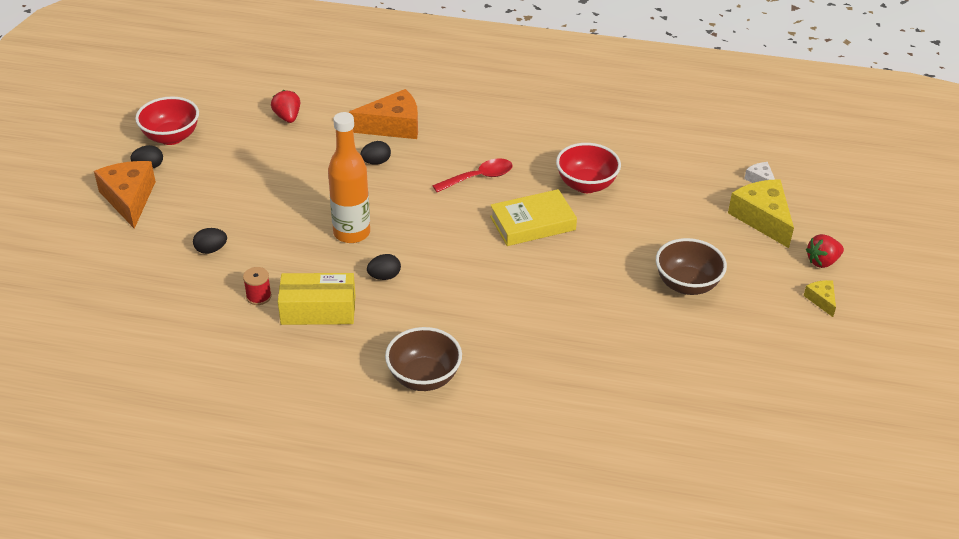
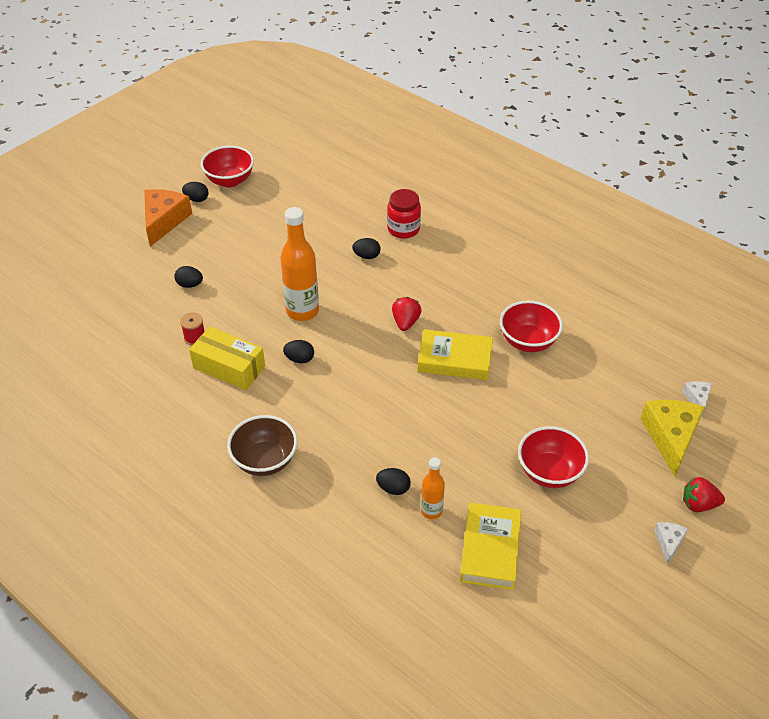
camera: 30 degrees right, 5 degrees up
red strawberry [271,90,300,123] -> red strawberry moved to [392,297,422,331]
orange cheese [348,89,418,139] -> red jar [387,189,421,239]
red spoon [432,158,513,192] -> none
brown bowl [656,238,727,295] -> red bowl [518,426,589,488]
yellow cheese [803,280,836,317] -> white cheese [654,522,688,565]
none -> black egg [376,468,411,495]
none -> orange bottle [421,457,445,519]
none -> yellow book [460,503,521,590]

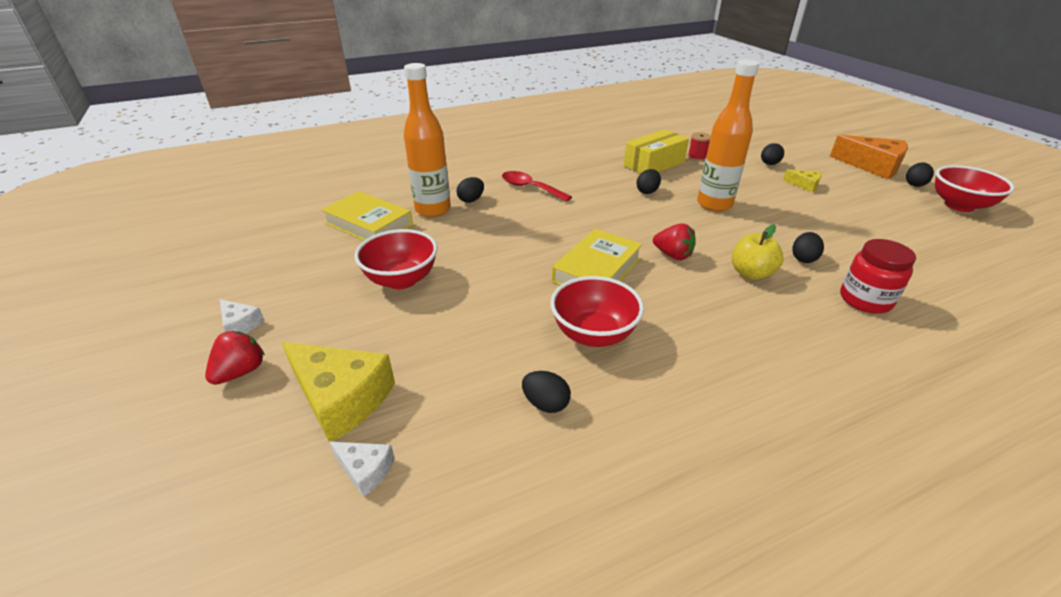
camera: 115 degrees right, 10 degrees down
brown bowl [227,415,297,476] -> none
orange bottle [421,457,445,519] -> orange bottle [404,63,451,217], size x1.80
none -> red spoon [502,171,572,202]
none -> black egg [522,371,571,413]
none -> yellow apple [732,224,784,280]
none -> yellow cheese [783,169,821,192]

